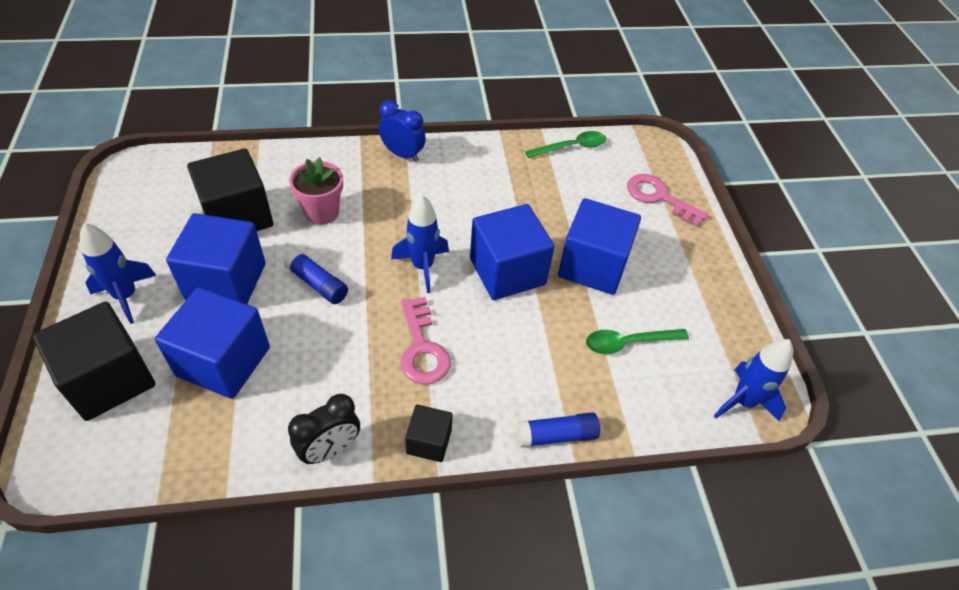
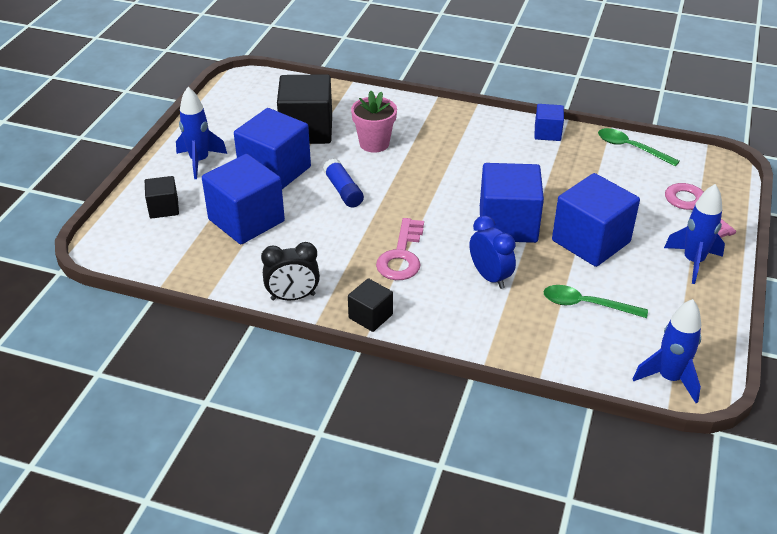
camera: 30 degrees right, 10 degrees down
black cube [33,301,155,421] -> black cube [145,176,179,219], size x0.52
blue clock [378,100,426,162] -> blue clock moved to [470,215,516,289]
blue rocket [391,195,449,293] -> blue rocket moved to [664,184,725,284]
blue glue stick [516,412,600,448] -> none
green spoon [525,131,606,158] -> green spoon turned 150 degrees counterclockwise [598,128,680,167]
none -> blue cube [535,104,564,141]

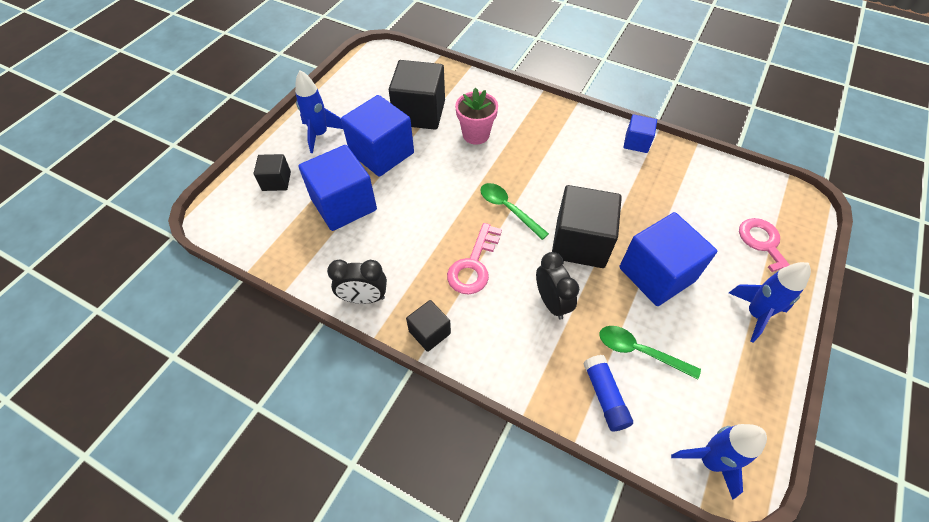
camera: 10 degrees right, 15 degrees up
blue glue stick [323,158,364,208] -> blue glue stick moved to [583,355,633,431]
blue clock [470,215,516,289] -> black clock [536,252,579,320]
blue cube [480,163,544,243] -> black cube [552,185,622,268]
green spoon [598,128,680,167] -> green spoon moved to [480,183,549,240]

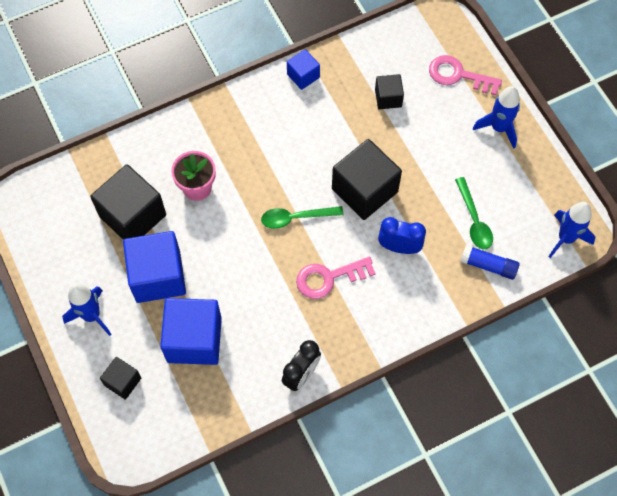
camera: 55 degrees left, 10 degrees up
black cube [406,300,451,352] -> black cube moved to [375,74,404,109]
pink key [447,223,502,294] -> pink key turned 105 degrees clockwise [296,256,376,299]
black clock [536,252,579,320] -> blue clock [378,217,426,254]
green spoon [599,326,701,379] -> green spoon turned 75 degrees counterclockwise [455,177,493,249]
blue cube [620,212,717,306] -> none

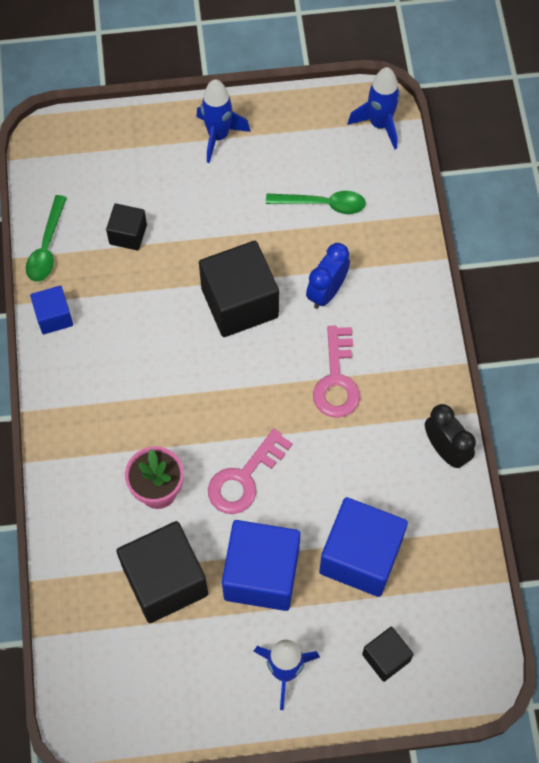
camera: 70 degrees left, 0 degrees up
green spoon [261,206,344,229] -> green spoon moved to [26,195,67,282]
pink key [429,55,502,95] -> pink key moved to [208,428,292,514]
blue glue stick [460,245,519,280] -> none

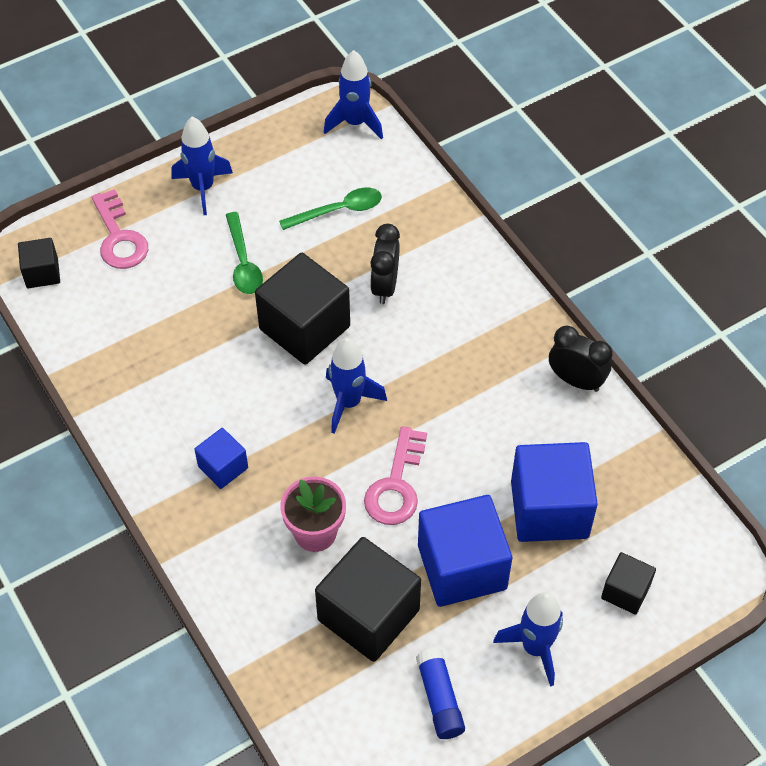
camera: 25 degrees left, 10 degrees down
green spoon [26,195,67,282] -> green spoon moved to [226,212,263,294]
blue cube [30,286,73,334] -> blue cube moved to [194,428,248,489]
black cube [106,203,147,251] -> black cube moved to [18,238,60,288]
blue clock [306,243,350,309] -> black clock [370,224,400,304]
pink key [313,326,360,418] -> pink key moved to [91,189,148,269]
none -> blue rocket [326,338,387,434]
none -> blue glue stick [416,648,465,739]

